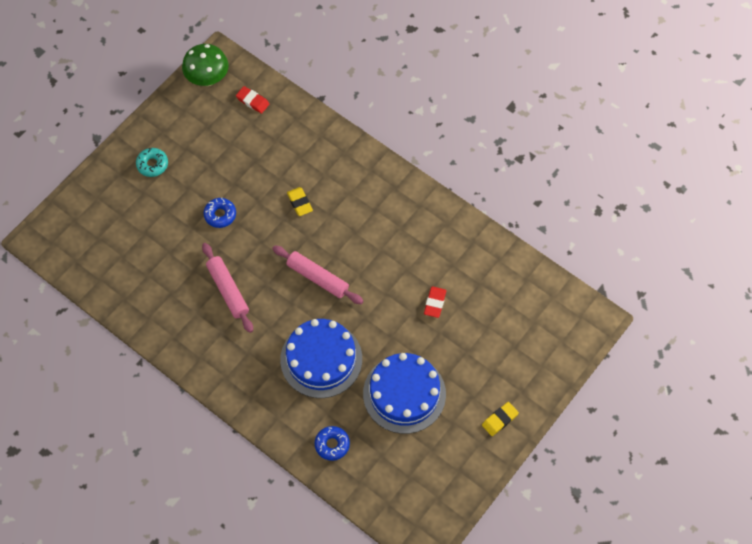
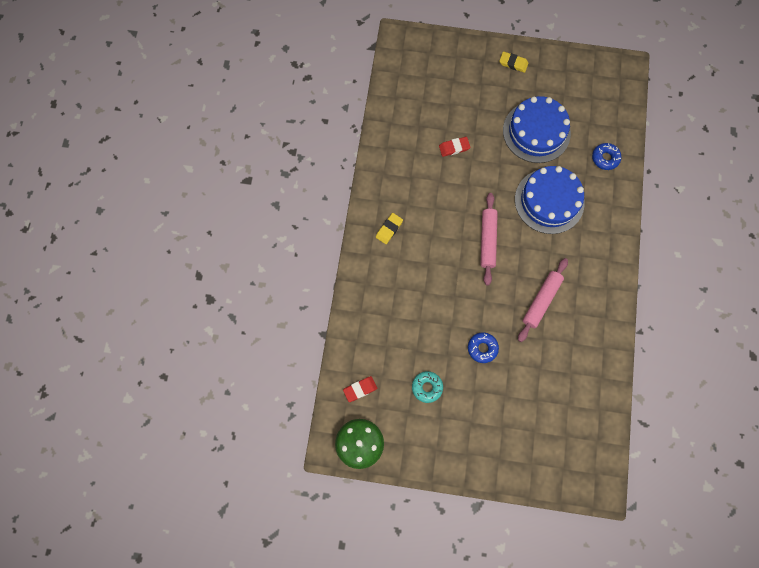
camera: 120 degrees left, 10 degrees up
turquoise donut [136,148,168,177] -> turquoise donut moved to [412,371,443,403]
red eraser [236,86,270,114] -> red eraser turned 60 degrees clockwise [343,376,377,402]
yellow eraser [287,187,313,216] -> yellow eraser moved to [376,213,403,244]

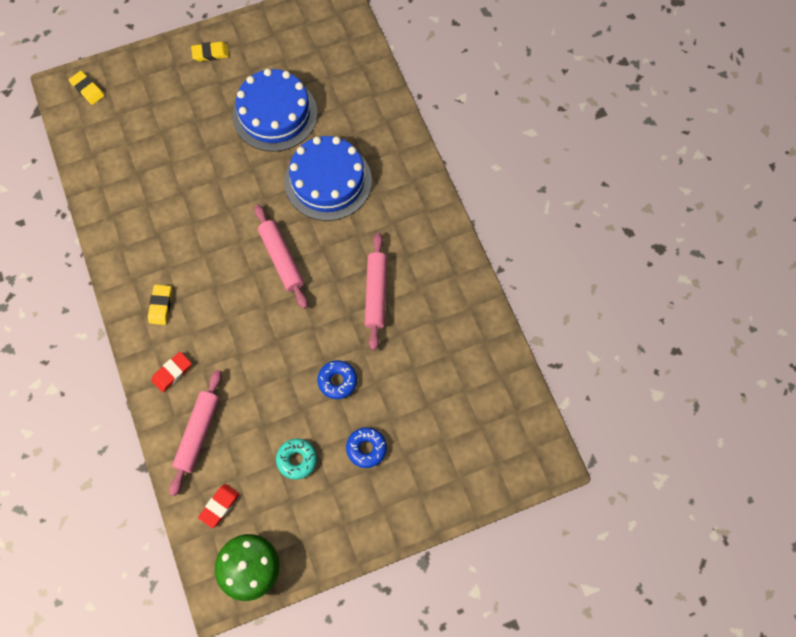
camera: 30 degrees left, 5 degrees down
red eraser [439,137,471,157] -> red eraser moved to [151,352,191,392]
blue donut [592,143,621,170] -> blue donut moved to [346,427,387,468]
none -> yellow eraser [69,71,104,105]
none -> pink rolling pin [169,370,222,496]

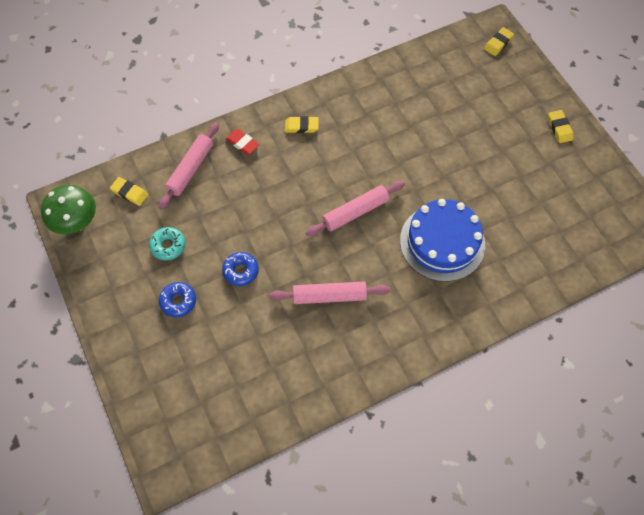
camera: 85 degrees right, 5 degrees down
pink rolling pin [169,370,222,496] -> pink rolling pin turned 75 degrees counterclockwise [159,122,219,210]
red eraser [198,484,240,528] -> yellow eraser [110,177,148,206]
blue cake [233,69,318,152] -> none

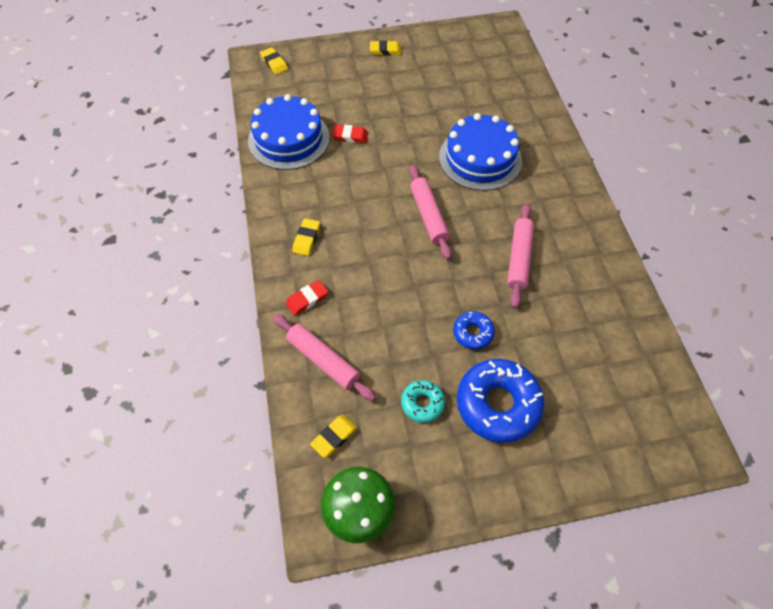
camera: 75 degrees left, 5 degrees down
blue donut [159,282,196,317] -> blue donut [457,359,544,443], size x1.95
none -> blue cake [248,94,330,170]
none -> red eraser [332,125,368,143]

